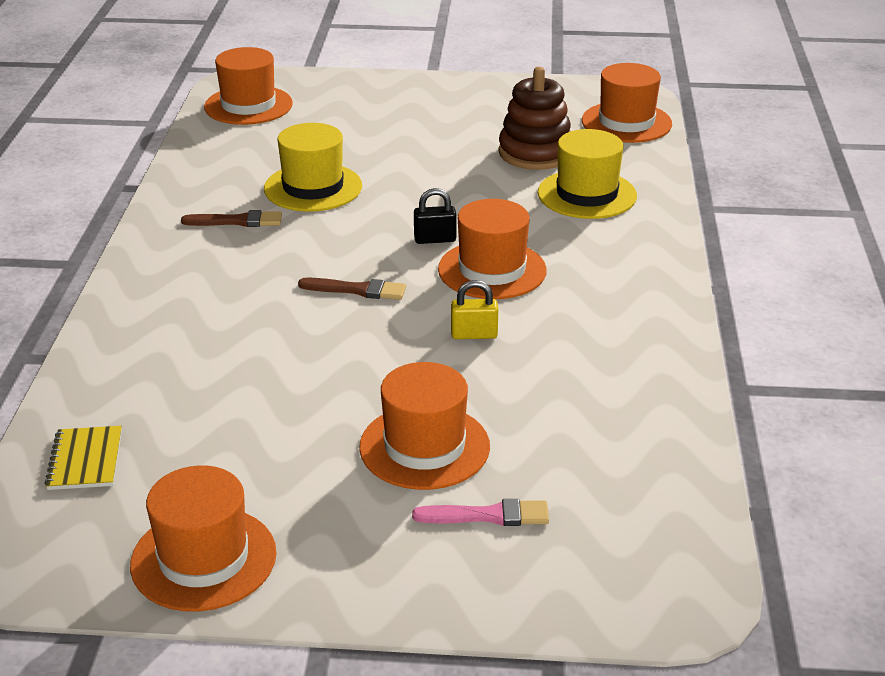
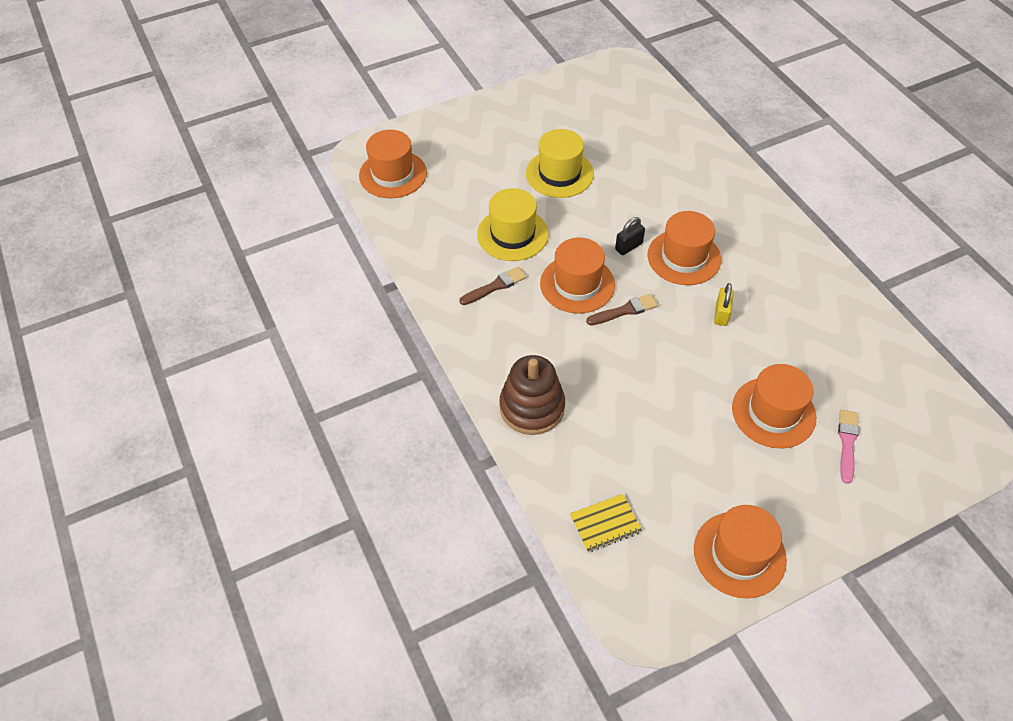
camera: 30 degrees left, 20 degrees up
yellow notebook [45,426,122,490] -> yellow notebook turned 75 degrees counterclockwise [570,494,642,552]
pink brush [412,499,549,526] -> pink brush turned 45 degrees counterclockwise [838,410,859,484]
yellow padlock [451,280,498,339] -> yellow padlock turned 45 degrees counterclockwise [714,283,734,326]
brown stacking toy [499,67,571,170] -> brown stacking toy moved to [499,355,565,435]
yellow hat [538,129,637,219] -> yellow hat moved to [526,129,594,198]
orange hat [582,63,672,143] -> orange hat moved to [540,237,615,314]

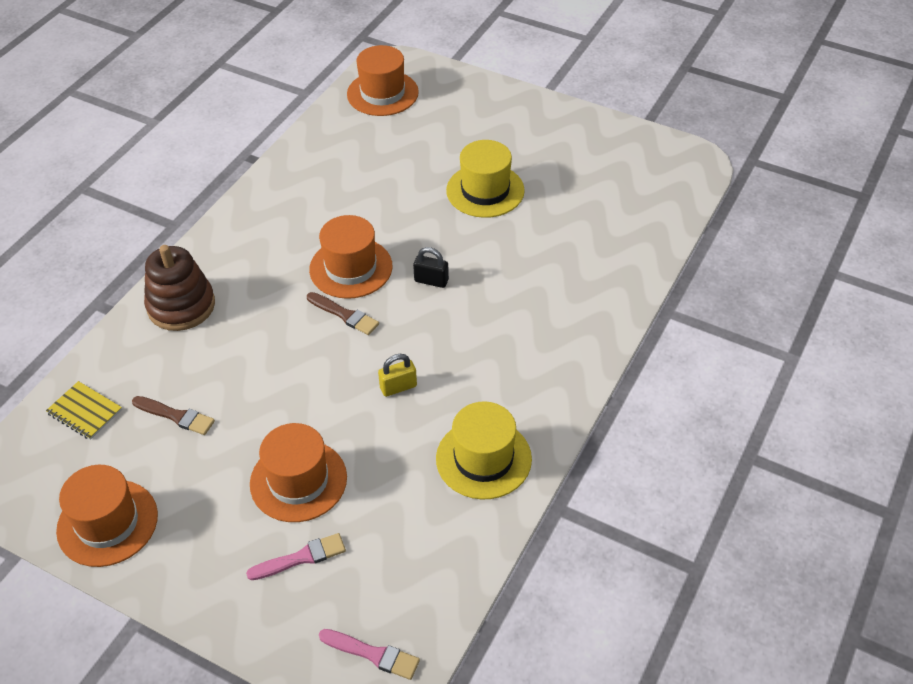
camera: 55 degrees right, 5 degrees down
brown brush [459,267,526,305] -> brown brush moved to [132,396,215,435]
yellow hat [477,188,549,261] -> yellow hat moved to [436,401,532,499]
orange hat [648,211,721,285] -> none
none -> pink brush [319,629,420,680]

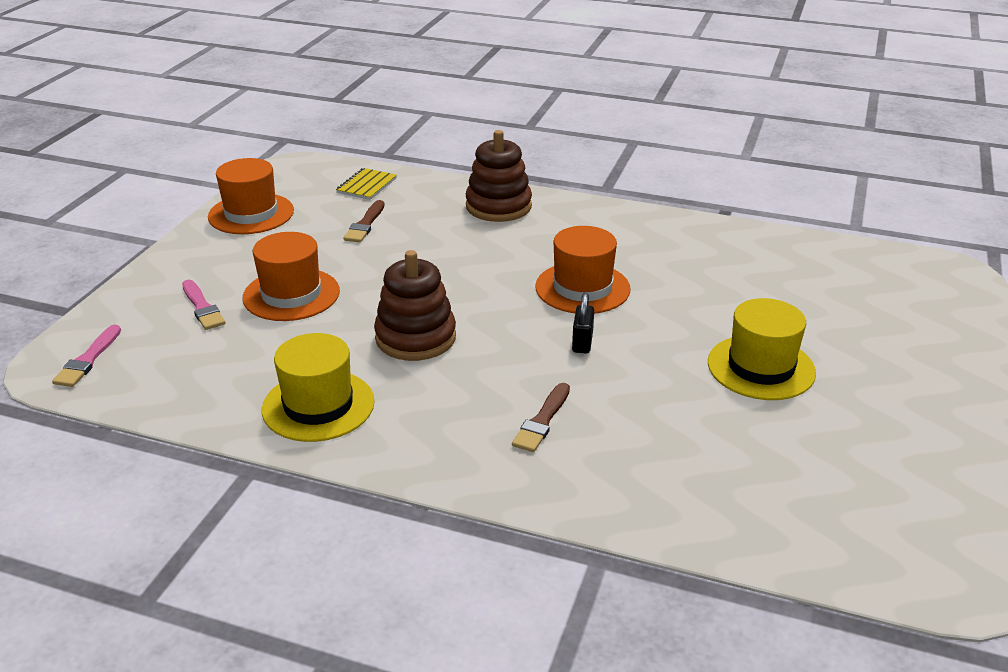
camera: 80 degrees right, 15 degrees down
brown brush [307,292,379,335] -> brown brush moved to [512,383,570,452]
orange hat [347,45,419,116] -> none
yellow padlock [378,354,417,397] -> brown stacking toy [374,250,456,361]

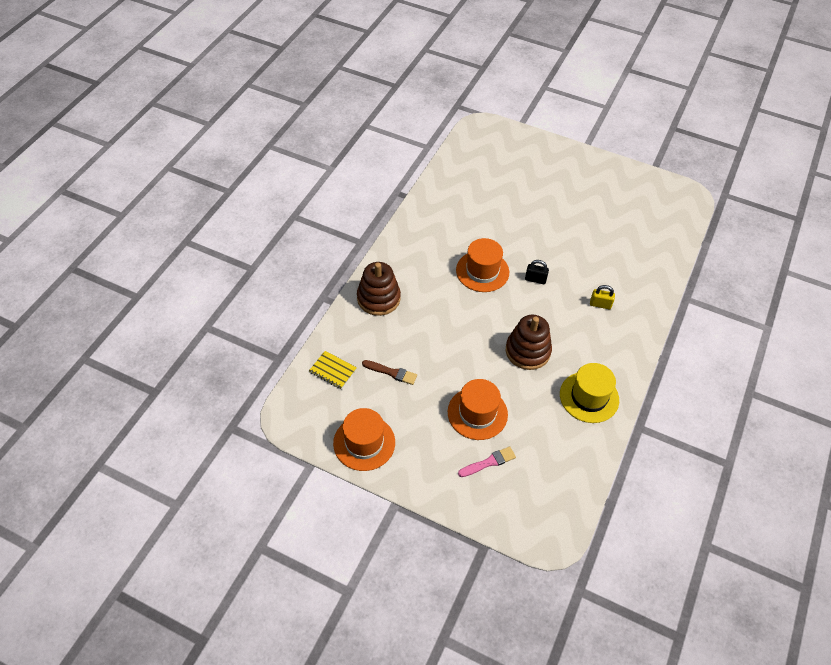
camera: 85 degrees left, 20 degrees up
pink brush [52,324,121,387] -> none
brown brush [512,383,570,452] -> yellow padlock [590,285,615,309]
yellow hat [708,298,816,400] -> none

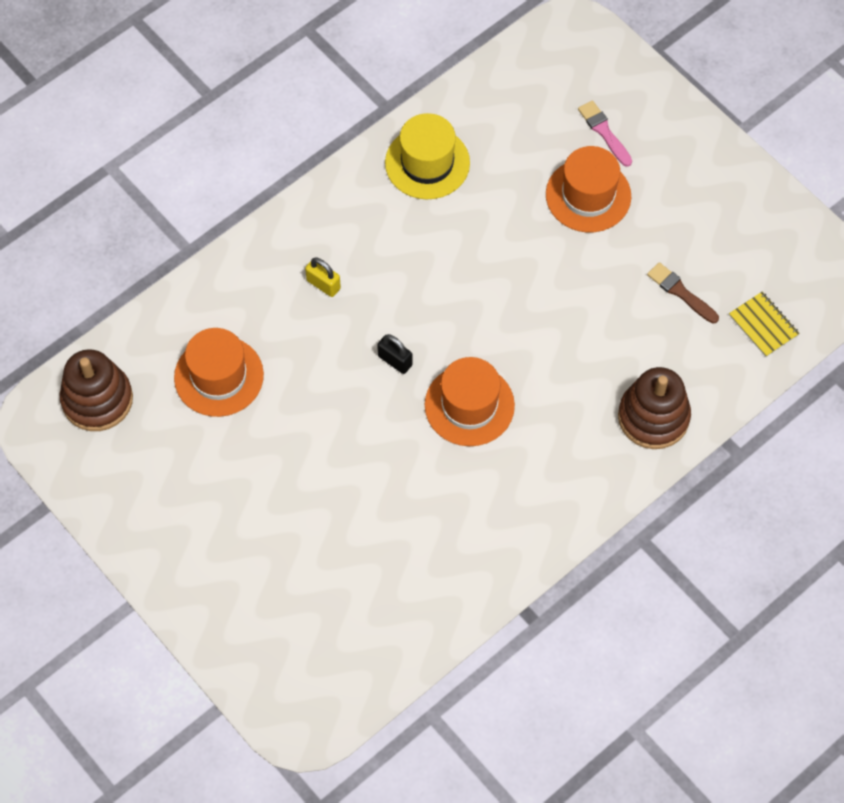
camera: 155 degrees left, 10 degrees up
orange hat [333,408,395,471] -> orange hat moved to [174,328,264,417]
pink brush [458,447,516,477] -> pink brush turned 60 degrees clockwise [578,100,632,167]
brown stacking toy [506,315,552,370] -> brown stacking toy moved to [60,349,133,431]

